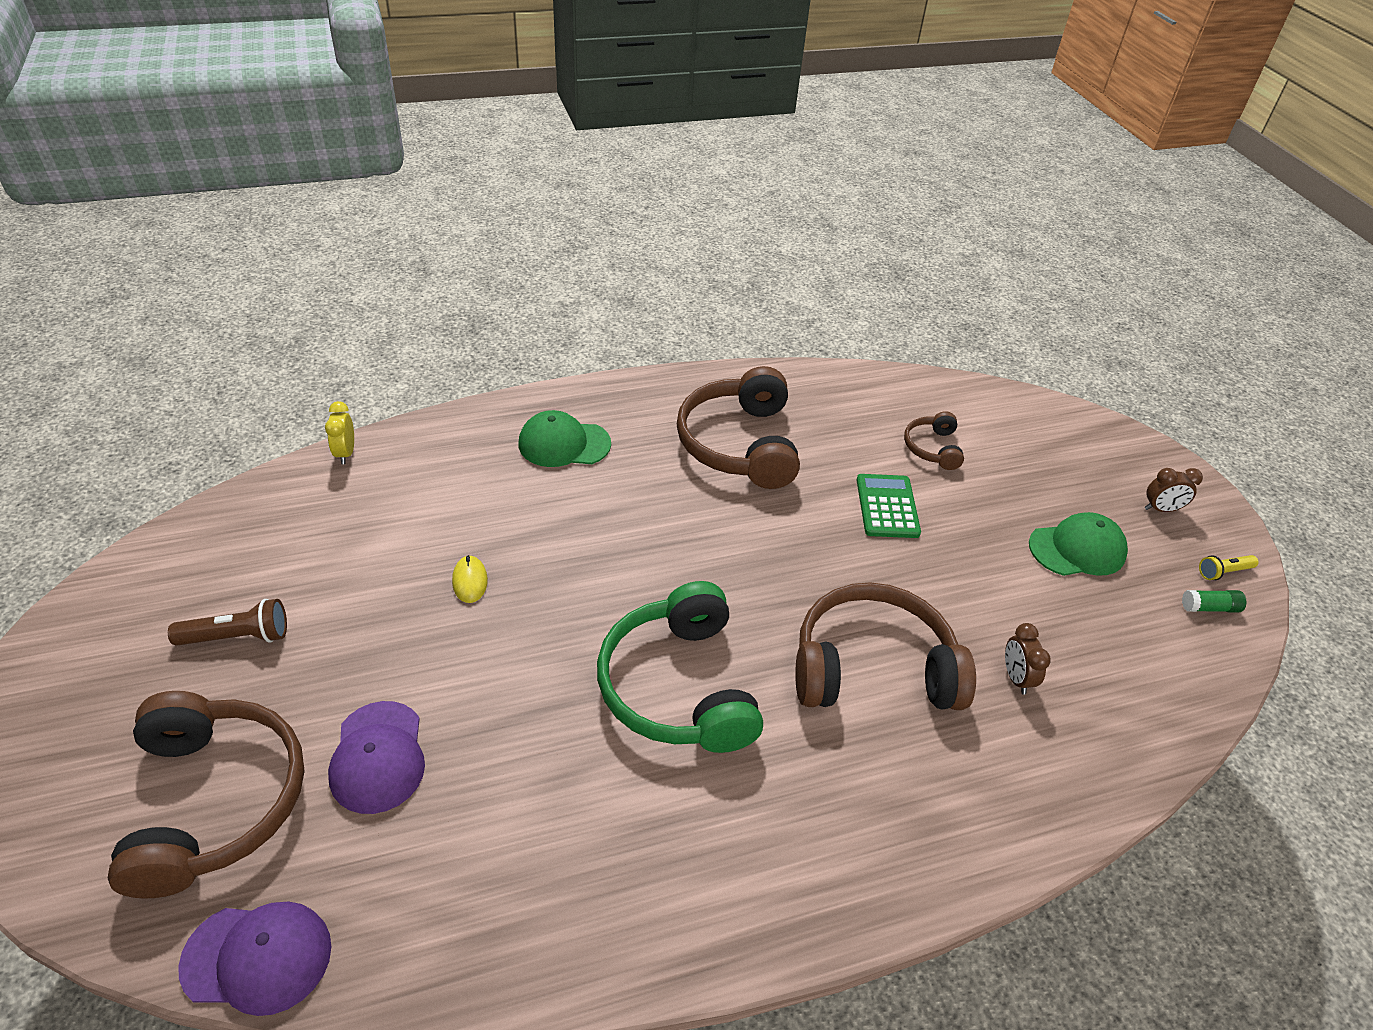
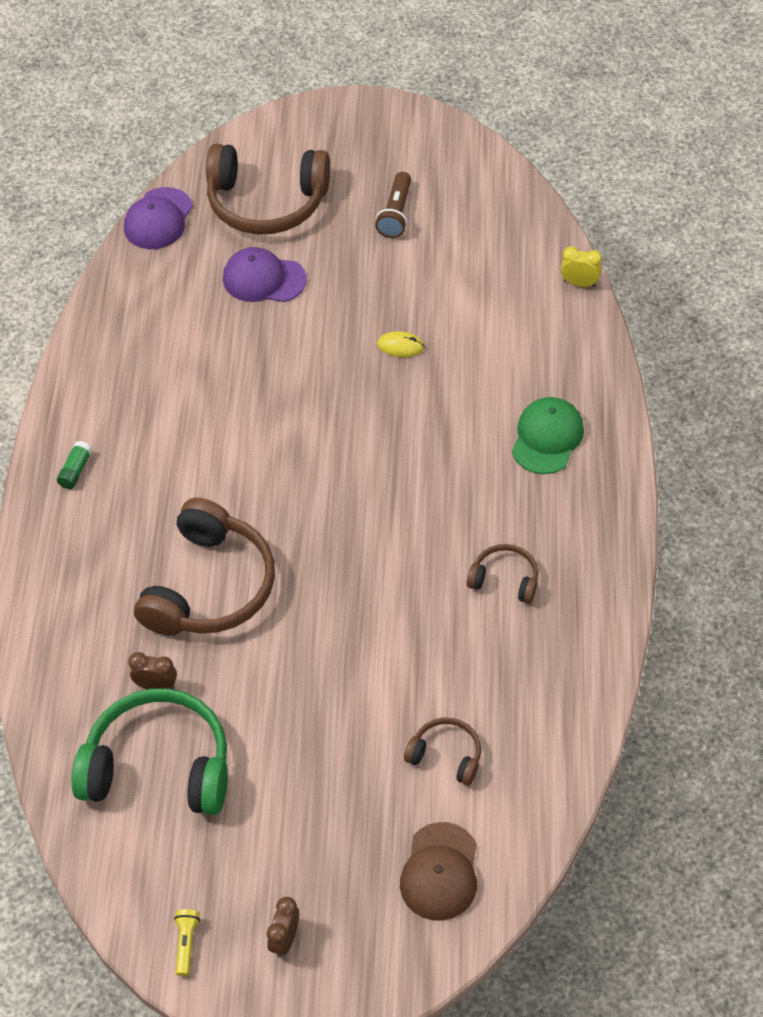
camera: 115 degrees right, 10 degrees up
green headphones [597,581,763,753] -> green headphones moved to [72,688,228,815]
brown headphones [677,366,800,489] -> brown headphones [467,544,538,603], size x0.49
green calculator [857,474,921,538] -> none
green cap [1029,512,1128,576] -> none
green glue stick [1182,590,1246,612] -> green glue stick moved to [57,441,92,489]
none -> brown cap [400,822,477,921]

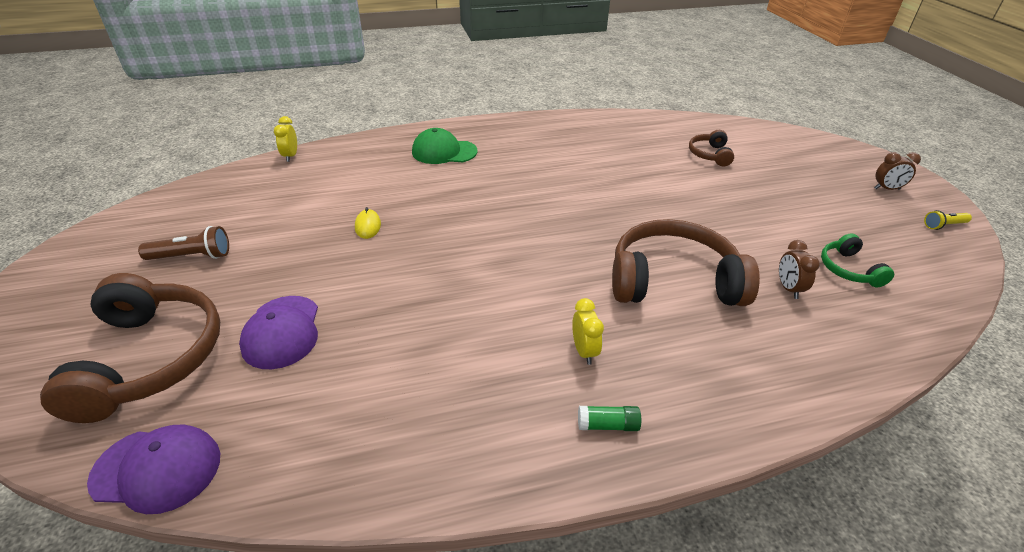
camera: 110 degrees left, 15 degrees down
green headphones [72,688,228,815] -> green headphones [821,234,894,287], size x0.49
brown cap [400,822,477,921] -> none
brown headphones [467,544,538,603] -> none
none -> yellow clock [572,298,604,365]

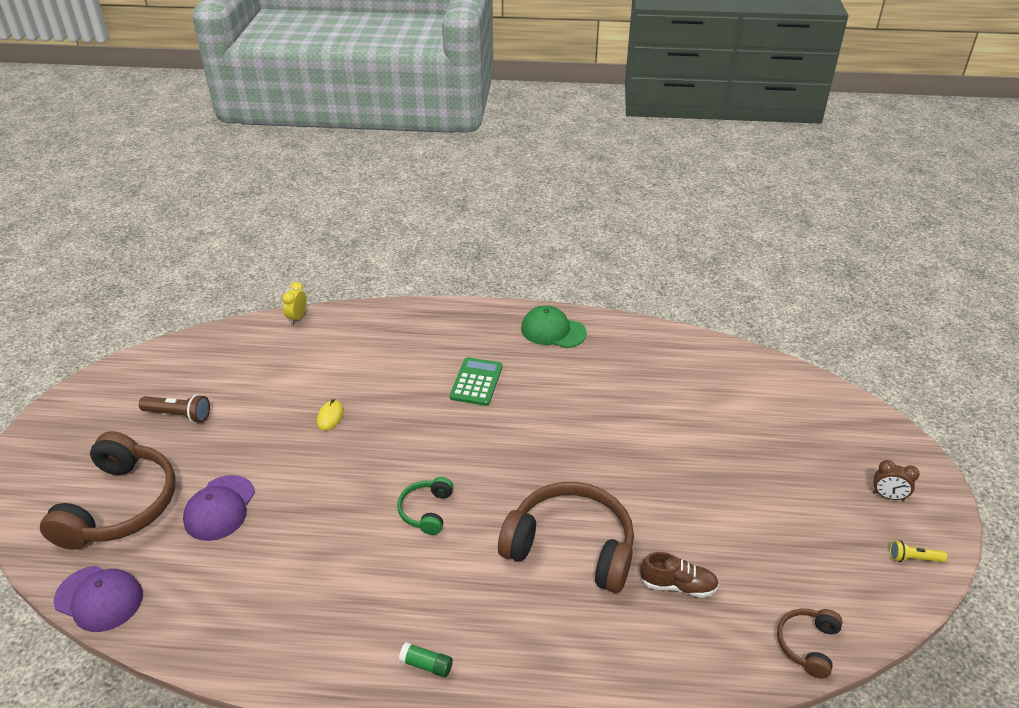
camera: 20 degrees right, 0 degrees up
green cap [412,128,478,164] -> green cap moved to [521,305,587,348]
yellow clock [572,298,604,365] -> none
brown headphones [689,130,734,166] -> brown headphones moved to [777,608,843,679]
brown clock [779,240,820,299] -> brown shoe [640,552,719,598]
green headphones [821,234,894,287] -> green headphones moved to [397,477,454,535]
none -> green calculator [450,357,503,406]

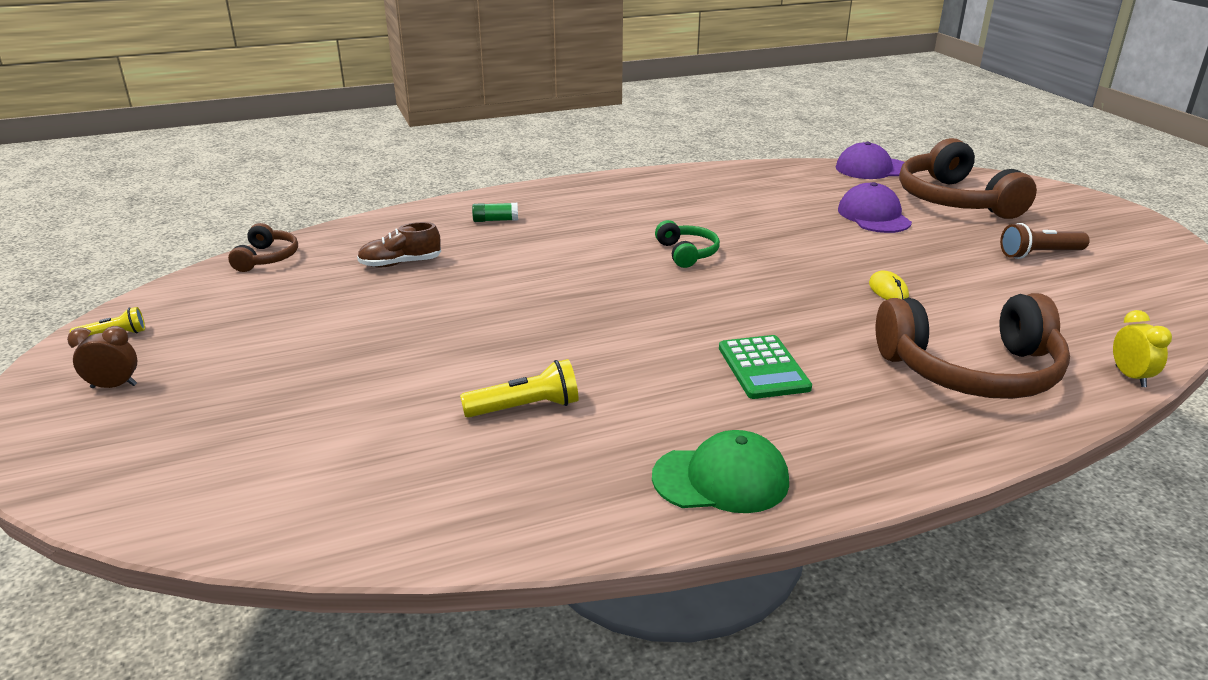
camera: 155 degrees right, 10 degrees down
green glue stick [399,642,453,678] -> green glue stick moved to [472,203,518,222]
brown headphones [498,482,634,593] -> brown headphones moved to [876,293,1070,399]
none -> yellow flashlight [460,359,579,418]

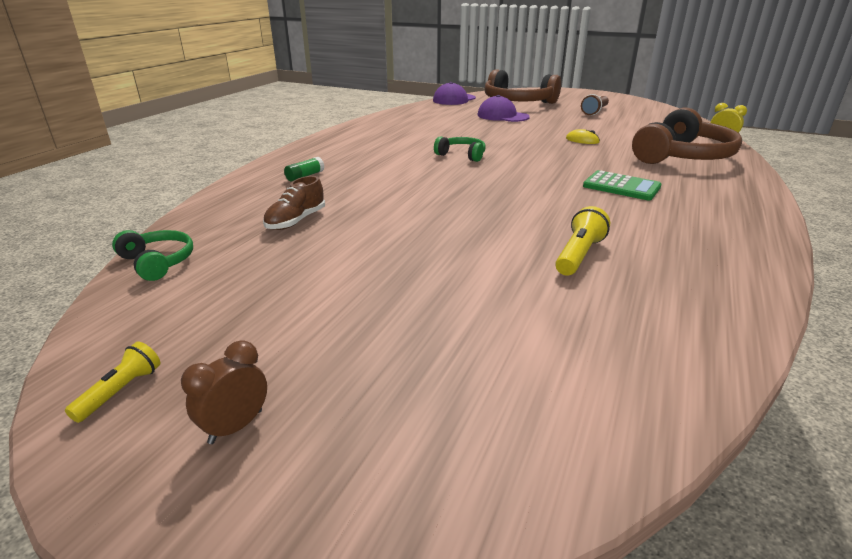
camera: 45 degrees left, 0 degrees up
brown headphones [228,223,298,272] -> green headphones [112,230,193,281]
green cap [652,430,789,513] -> none

